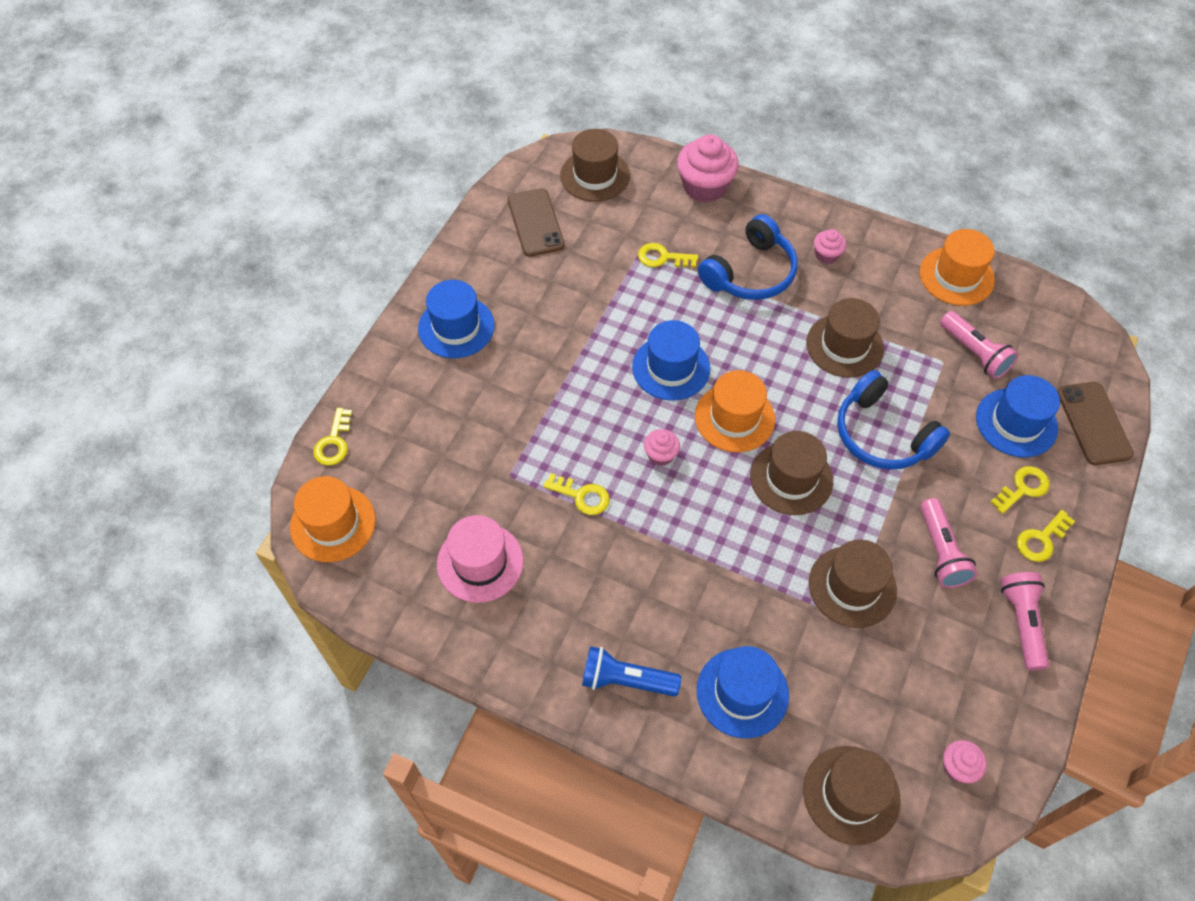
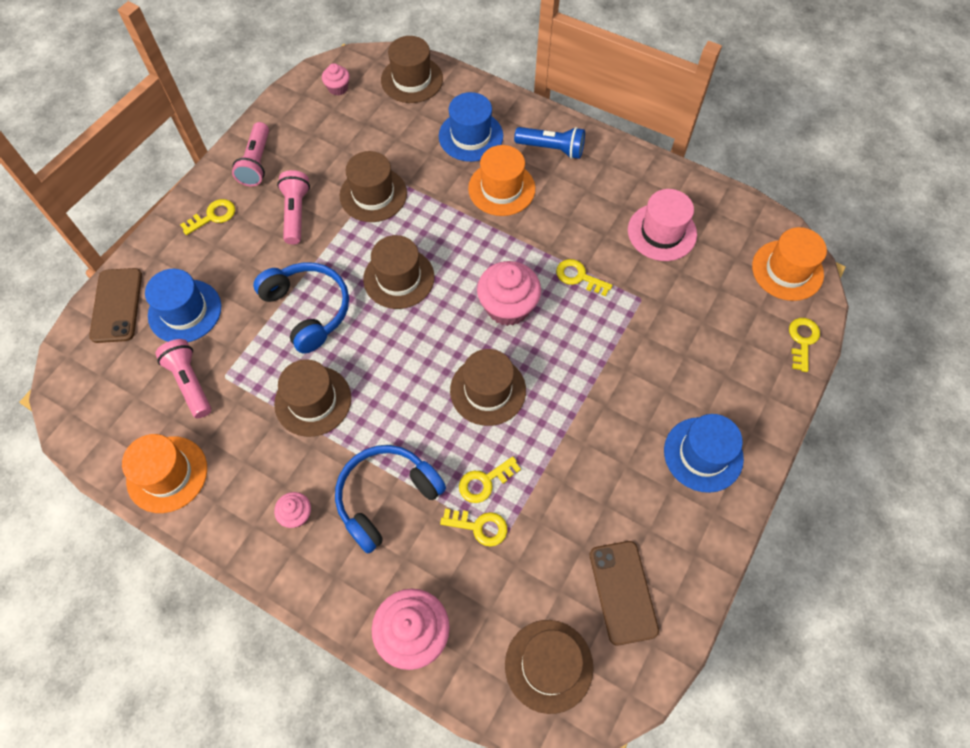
camera: 175 degrees left, 5 degrees up
blue hat [632,320,710,401] -> brown hat [450,349,526,426]
pink cupcake [644,429,680,466] -> pink cupcake [477,261,541,326], size x1.95
orange hat [695,370,775,452] -> orange hat moved to [468,145,535,216]
yellow key [990,466,1050,514] -> yellow key moved to [459,457,521,503]

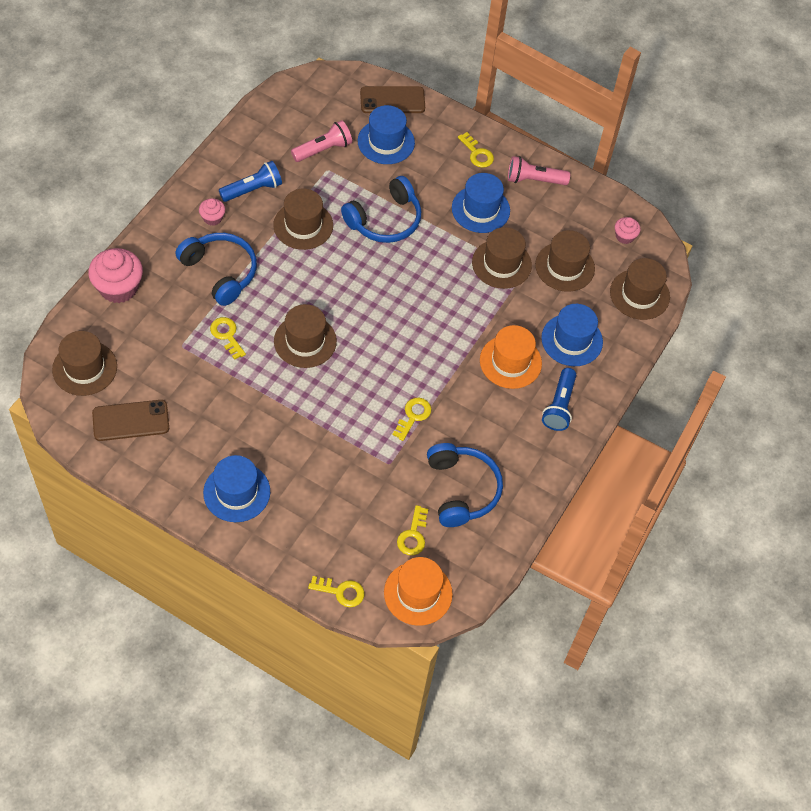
camera: 85 degrees right, 5 degrees down
orange hat [122,434,207,513] -> none
pink flashlight [277,170,310,245] -> blue hat [452,173,510,233]
brown hat [363,235,434,309] -> brown hat moved to [535,230,595,292]
yellow key [440,509,507,547] -> yellow key moved to [397,505,428,555]
pink cupcake [477,261,541,326] -> none
pink hat [628,189,697,261] -> blue headphones [427,443,503,527]
none -> blue flashlight [219,161,282,202]

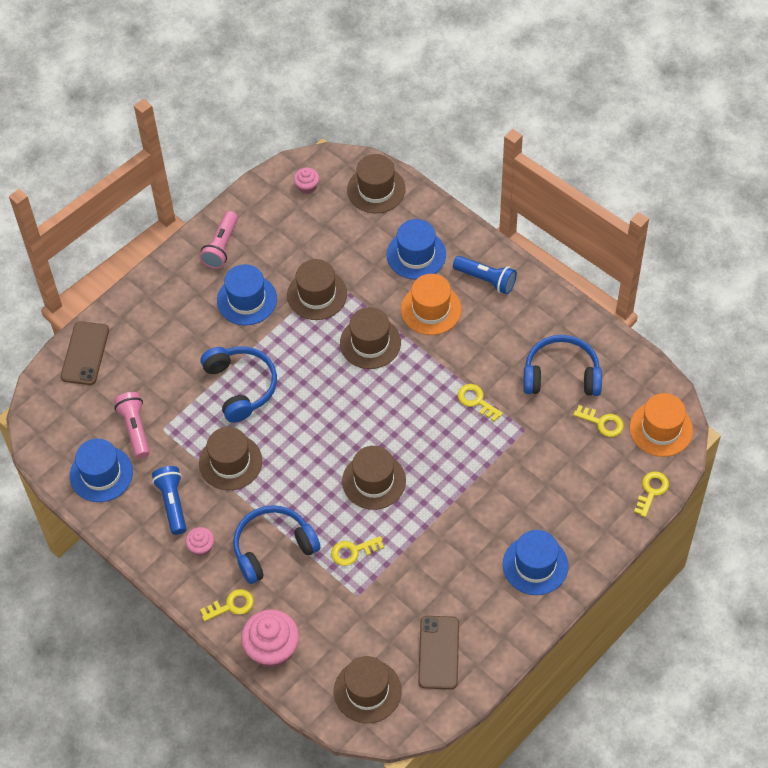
camera: 70 degrees left, 0 degrees up
blue hat [358,105,415,164] -> blue hat moved to [70,439,133,502]
yellow key [458,132,494,168] -> yellow key moved to [200,589,254,621]
brown hat [535,230,595,292] -> brown hat moved to [340,307,401,369]

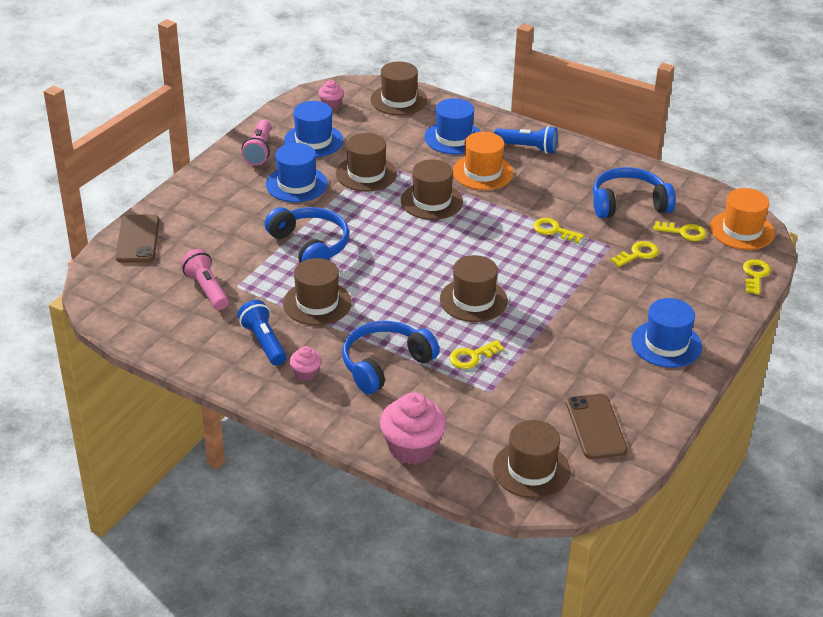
camera: 15 degrees left, 20 degrees down
blue hat [70,439,133,502] -> blue hat moved to [284,101,343,157]
yellow key [200,589,254,621] -> yellow key moved to [611,241,659,267]

